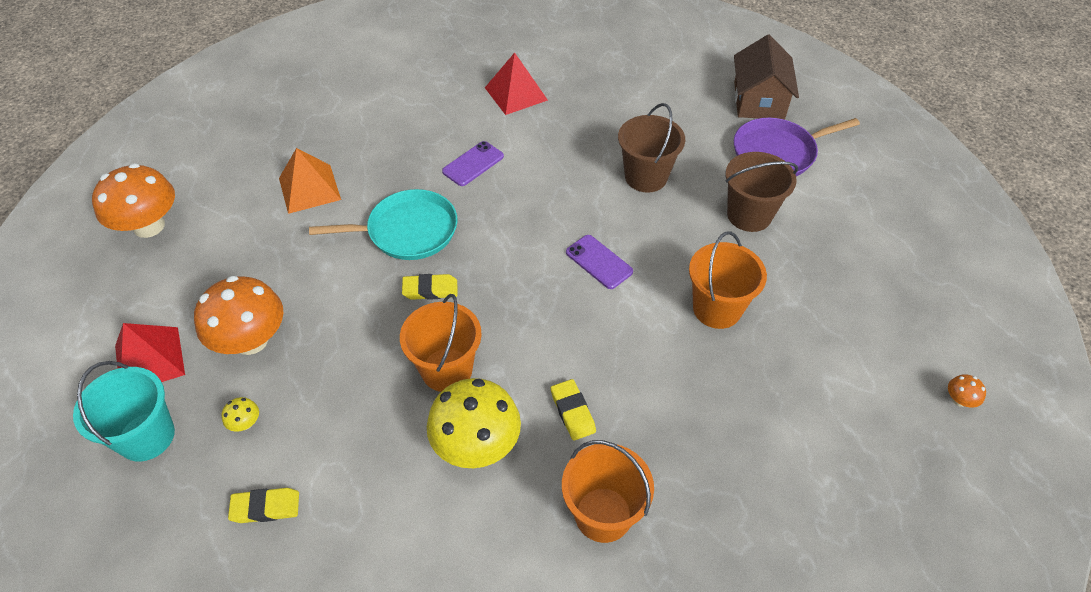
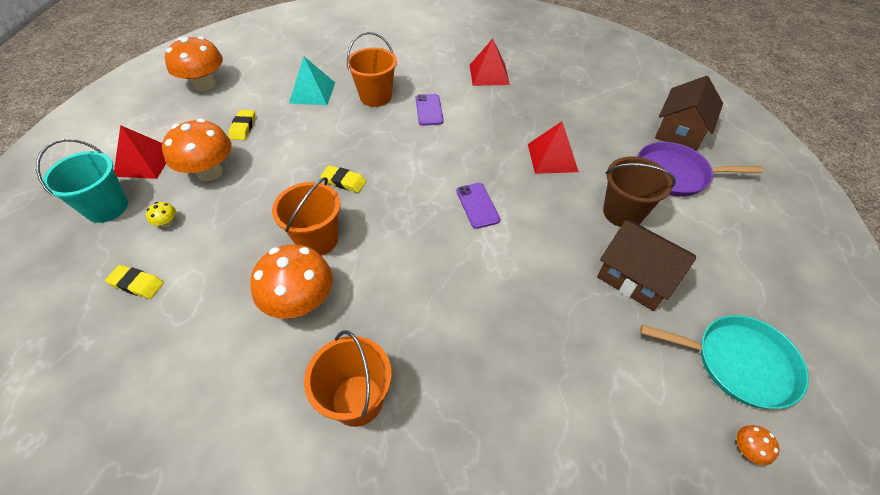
camera: 25 degrees right, 0 degrees up
orange pyramid [279,148,341,214] -> turquoise pyramid [289,57,335,105]
turquoise pan [309,189,457,260] -> turquoise pan moved to [640,315,809,409]
yellow mushroom [427,378,521,468] -> orange mushroom [250,244,333,319]
purple phone [442,141,504,186] -> purple phone turned 75 degrees counterclockwise [415,94,444,126]
yellow eraser [551,379,596,441] -> yellow eraser moved to [229,110,255,140]
brown bucket [618,103,685,193] -> red pyramid [528,121,579,174]
orange bucket [689,231,767,329] -> orange bucket moved to [346,32,397,107]
none -> brown house [597,220,696,311]

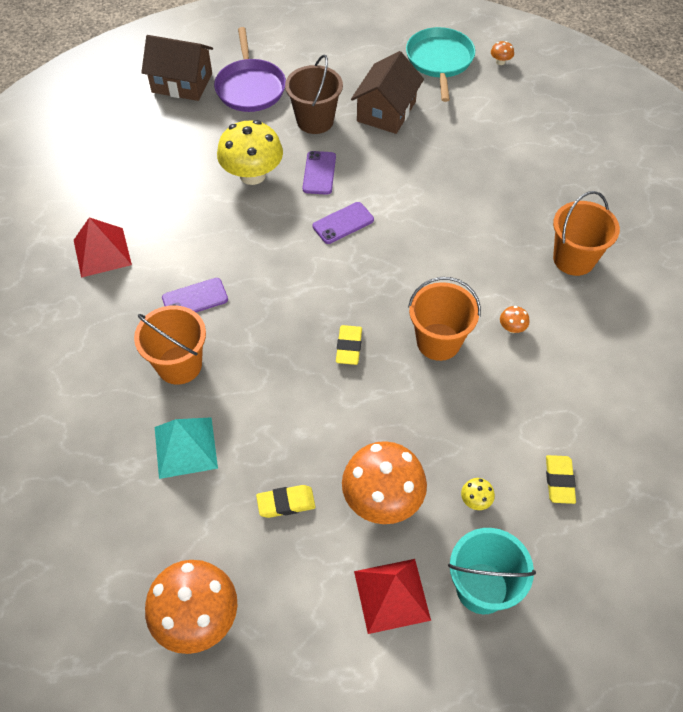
camera: 105 degrees left, 5 degrees up
orange mushroom [250,244,333,319] -> orange mushroom [500,306,529,333], size x0.40
red pyramid [528,121,579,174] -> yellow mushroom [217,120,283,185]
none -> purple phone [303,151,336,195]

